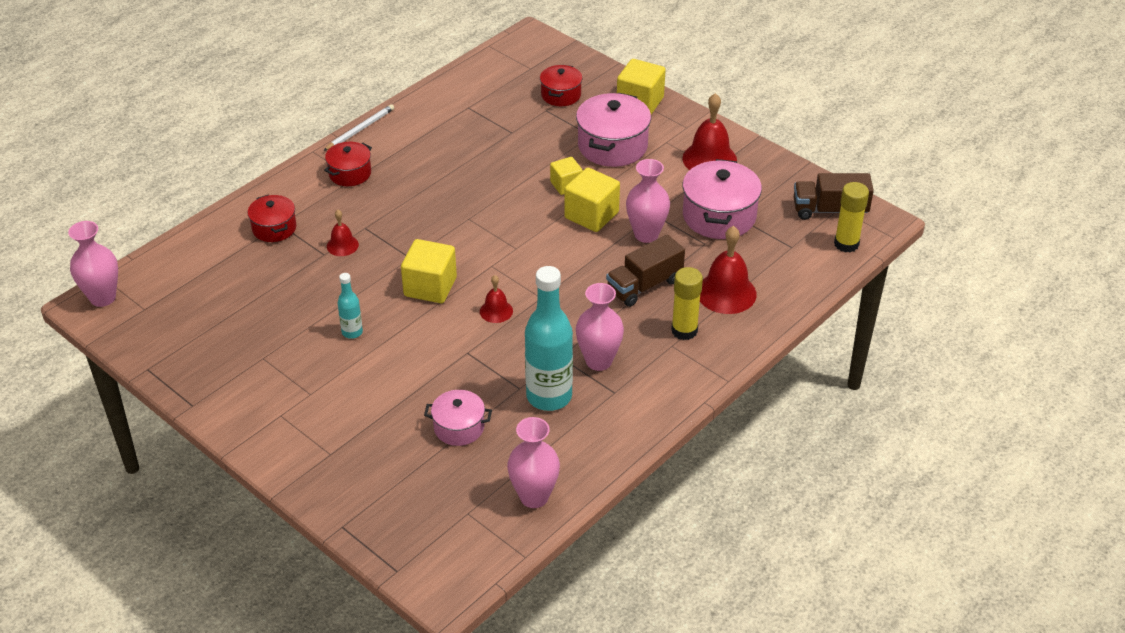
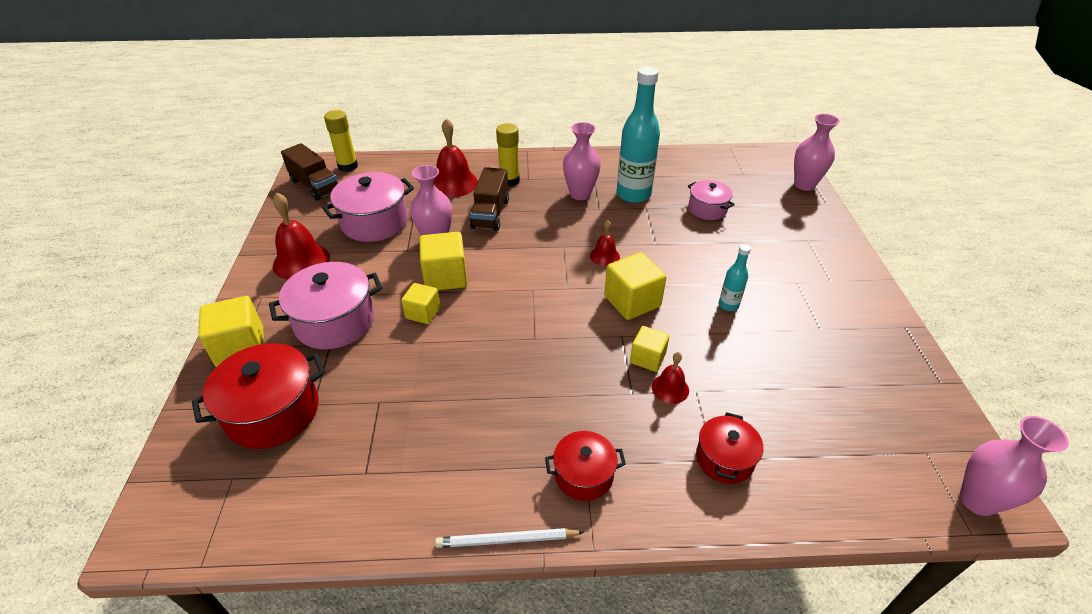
camera: 135 degrees left, 0 degrees up
pink vase [507,417,560,508] -> pink vase moved to [794,114,840,191]
red pot [540,65,582,106] -> red pot [192,343,325,449], size x1.68
brown truck [606,234,685,307] -> brown truck turned 90 degrees clockwise [470,167,509,231]
none -> yellow cube [630,326,669,372]

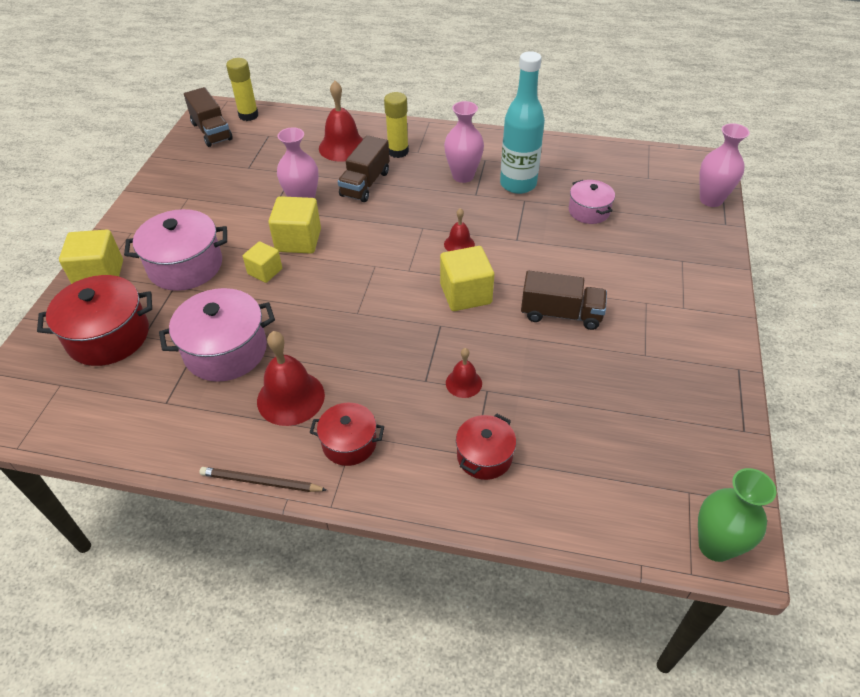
camera: 15 degrees right, 5 degrees up
red bell [273,193,330,280] -> red bell moved to [257,331,325,426]
pink pot [322,172,414,242] -> pink pot moved to [159,288,275,382]
white pencil [435,528,584,548] -> brown pencil [199,467,327,492]
yellow cube [630,326,669,372] -> none
turquoise bottle [719,244,751,311] -> brown truck [521,270,607,330]
pink vase [960,416,1069,516] -> green vase [698,468,777,562]

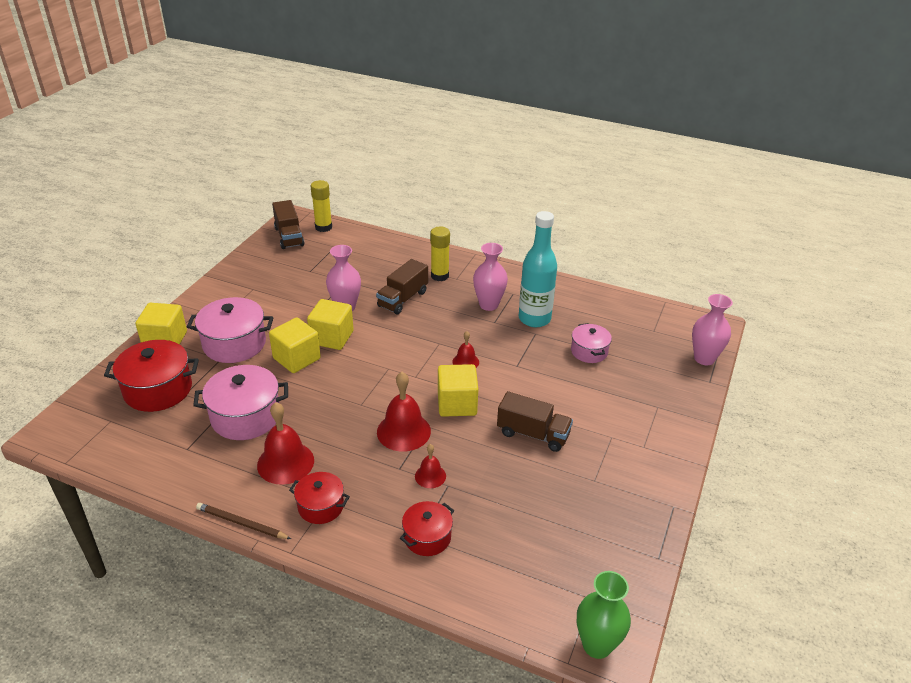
camera: 10 degrees right, 10 degrees down
yellow cube [243,241,282,283] -> yellow cube [269,317,321,373], size x1.60
red bell [319,81,363,162] -> red bell moved to [377,372,431,452]

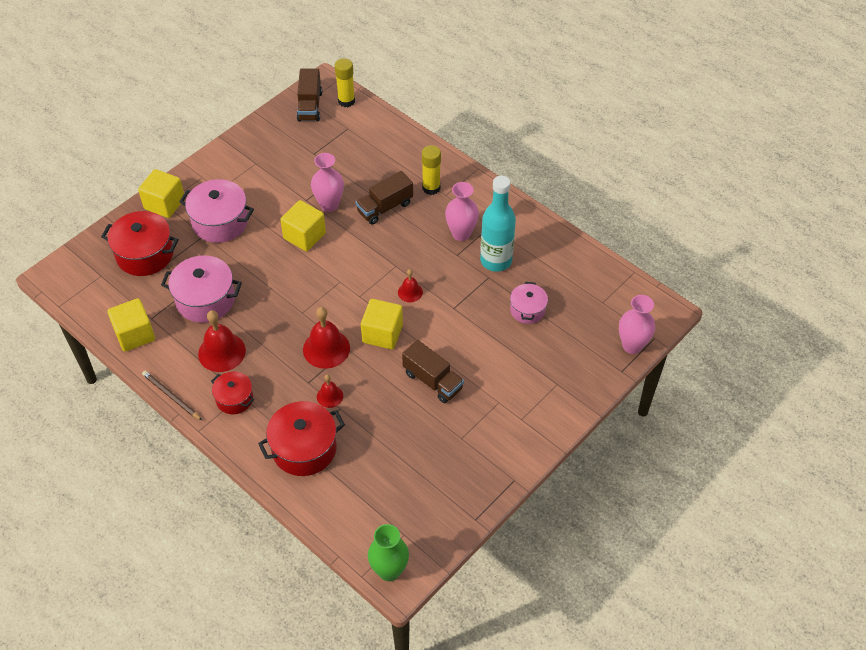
camera: 20 degrees right, 15 degrees up
yellow cube [269,317,321,373] -> yellow cube moved to [107,298,155,352]
red pot [400,501,454,556] -> red pot [258,401,345,476], size x1.68

